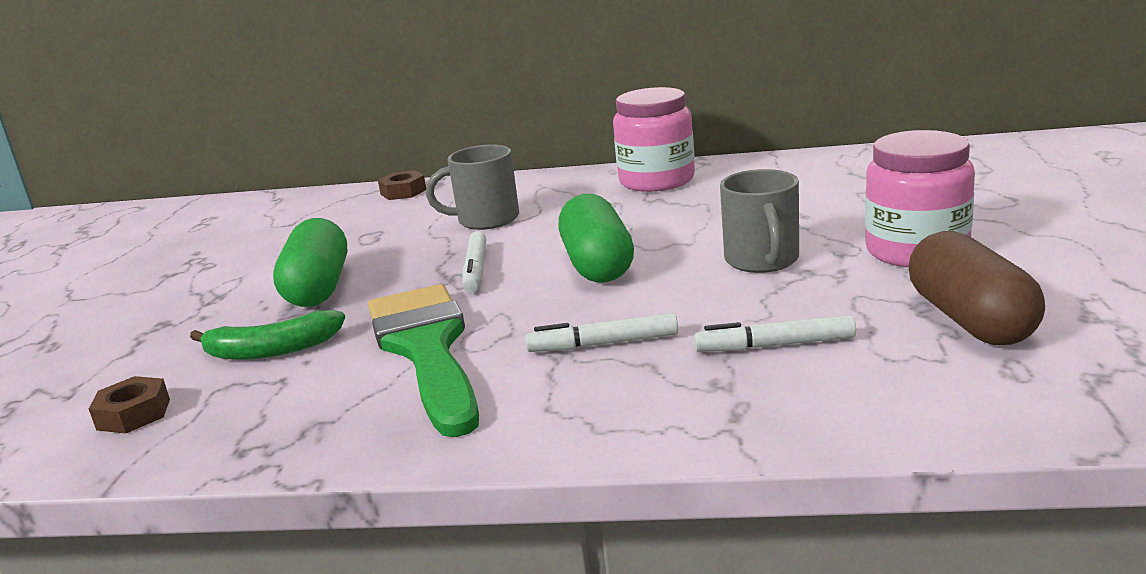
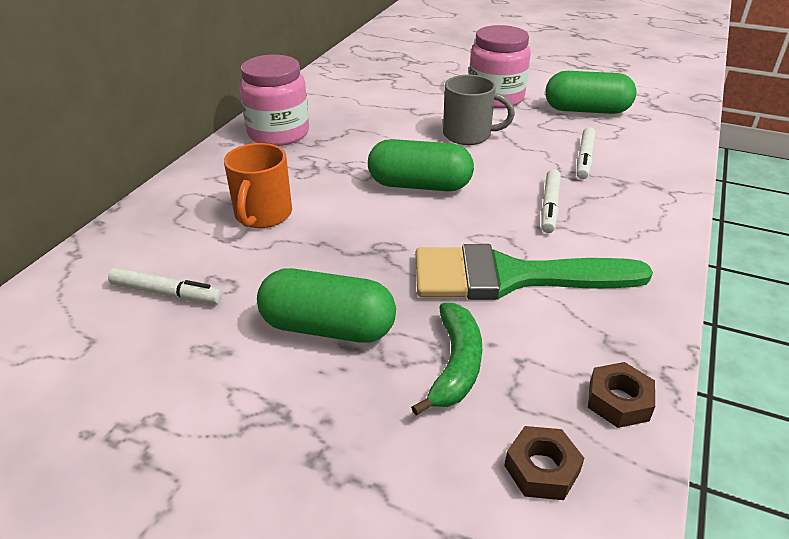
camera: 75 degrees left, 15 degrees up
brown nut [378,170,426,200] -> brown nut moved to [588,362,655,428]
grey mug [426,144,519,230] -> orange mug [224,143,292,228]
white marker [463,231,486,293] -> white marker moved to [108,268,222,304]
brown capsule [909,231,1045,345] -> green capsule [545,71,636,114]

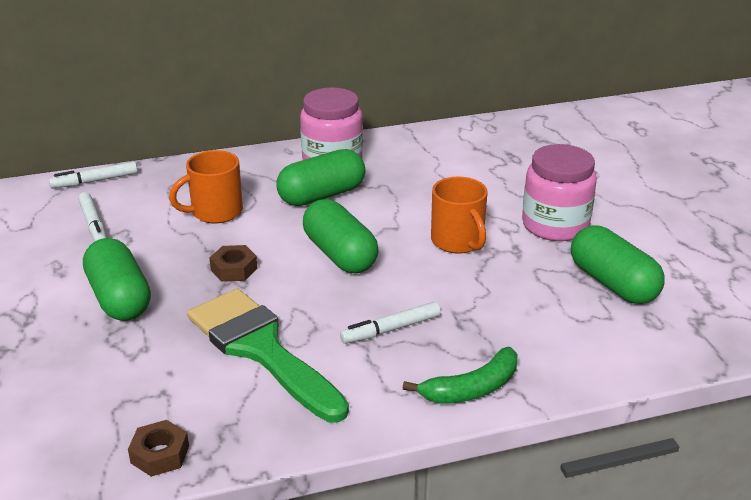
camera: 50 degrees right, 5 degrees down
green banana [411,303,482,415] -> green banana moved to [403,347,517,404]
grey mug [443,75,515,145] -> orange mug [431,177,488,254]
brown nut [504,426,584,500] -> brown nut moved to [209,245,258,282]
white marker [577,127,596,179] -> white marker moved to [49,161,138,189]
none -> green capsule [277,149,366,206]

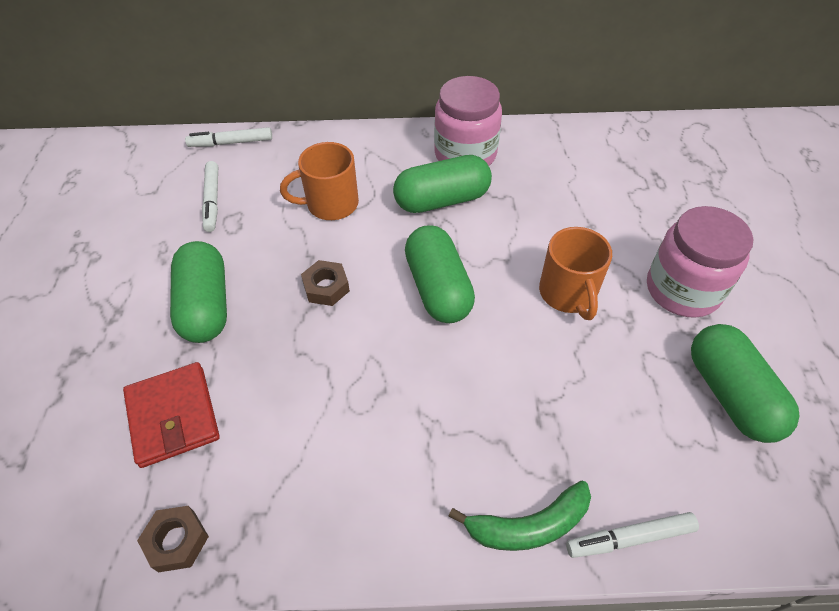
camera: 15 degrees right, 20 degrees up
green brush [187,288,349,422] -> none
white marker [340,302,441,344] -> white marker moved to [566,512,699,558]
none -> red wallet [123,362,220,468]

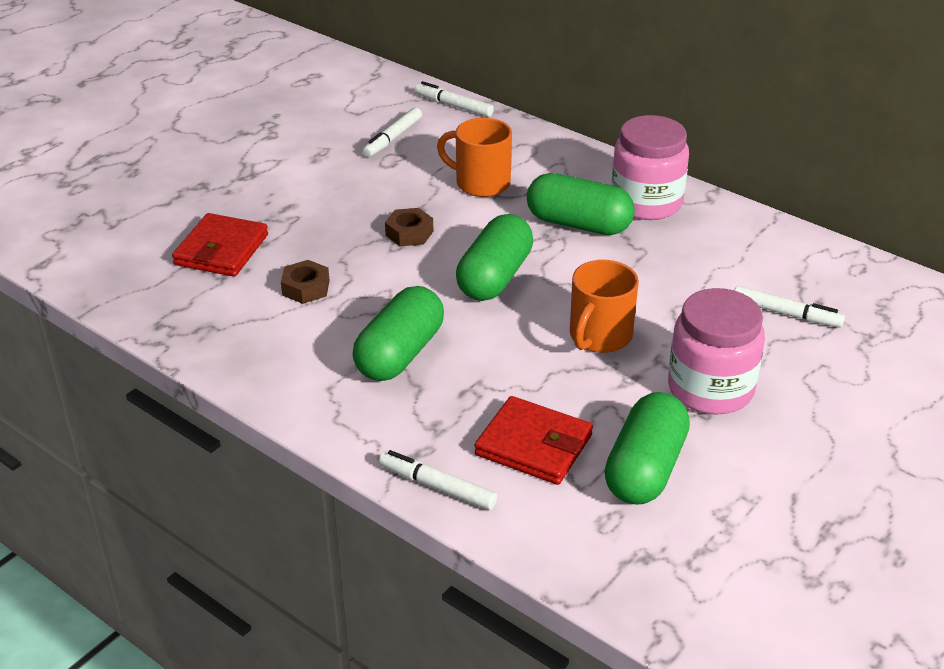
camera: 40 degrees right, 15 degrees down
brown nut [137,506,209,572] -> brown nut moved to [281,260,329,304]
green capsule [170,241,227,343] -> green capsule moved to [353,286,444,381]
green banana [448,480,591,551] -> none
none -> red wallet [475,396,593,485]
none -> white marker [734,286,845,328]

